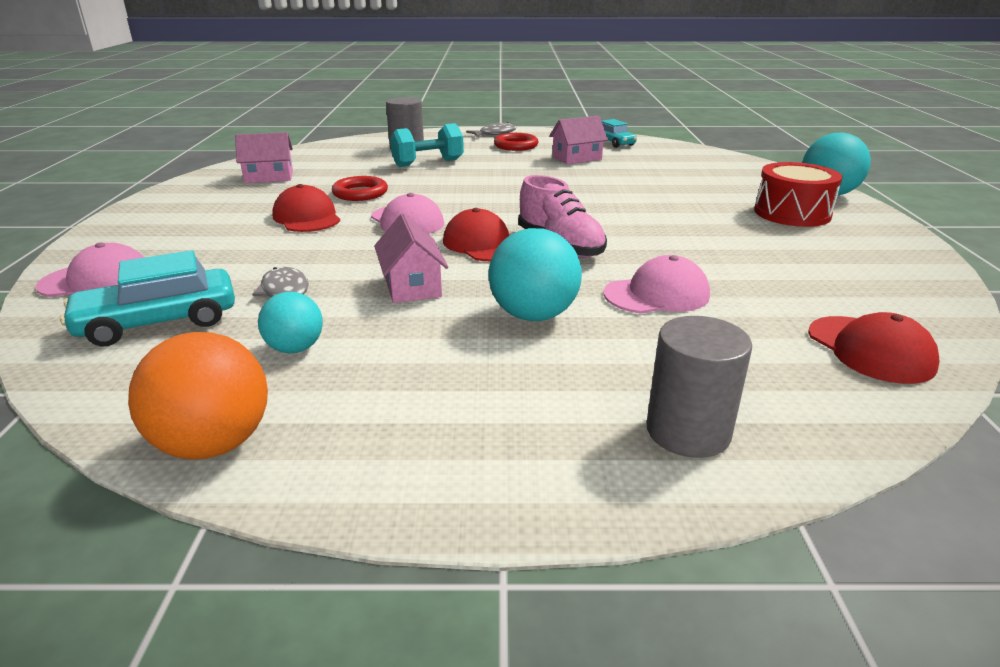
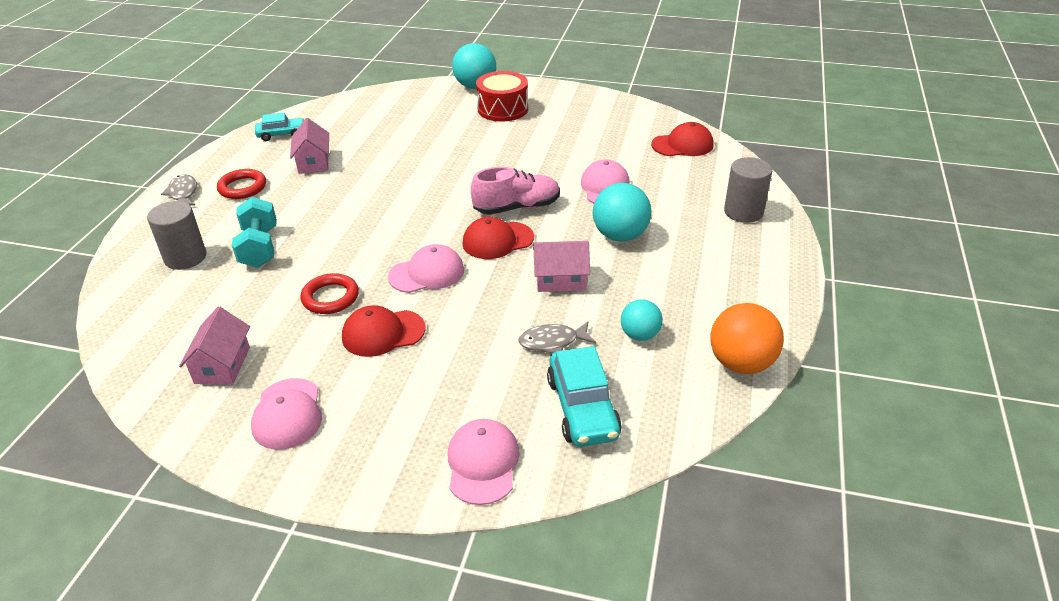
camera: 75 degrees left, 10 degrees up
none -> pink cap [251,378,322,450]

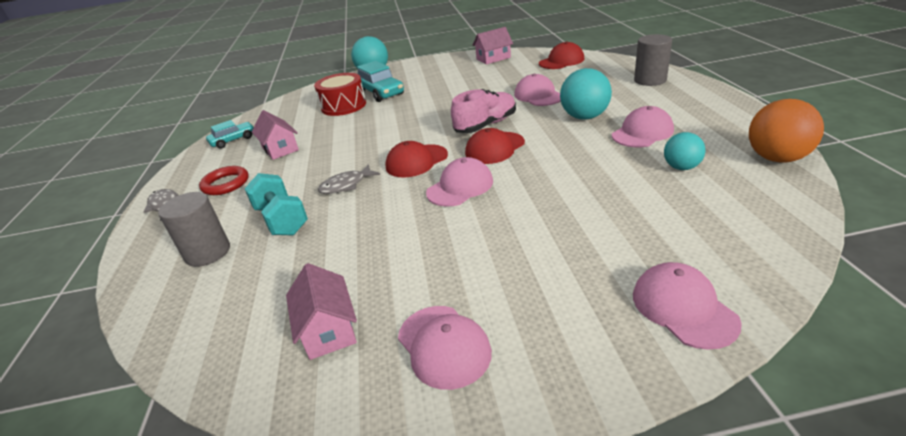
camera: 20 degrees left, 5 degrees down
red ring [300,273,359,314] -> none
red cap [342,305,426,357] -> red cap moved to [385,141,448,177]
red drum [476,71,528,122] -> red drum moved to [314,73,366,116]
grey fish [518,322,596,353] -> grey fish moved to [318,164,380,194]
pink house [533,241,590,292] -> pink house moved to [473,27,513,65]
turquoise car [547,346,622,447] -> turquoise car moved to [357,61,404,102]
none -> pink cap [612,106,674,147]

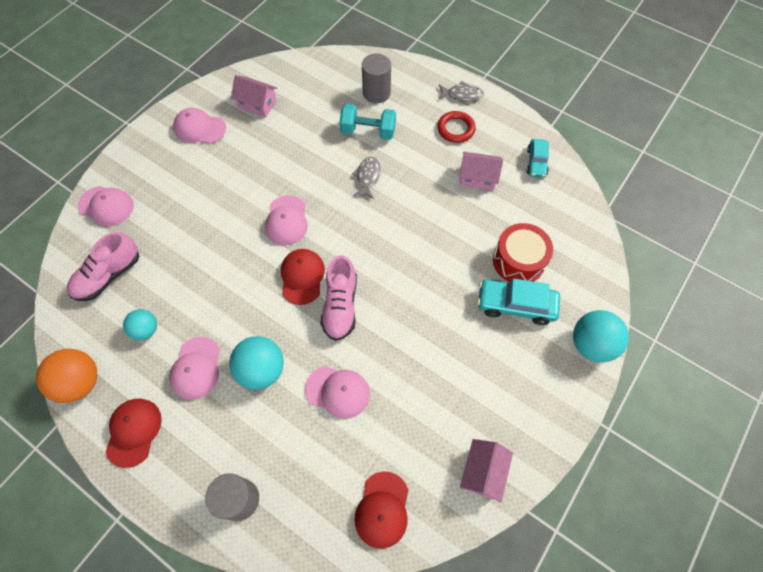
camera: 130 degrees right, 30 degrees up
red cap [385,141,448,177] -> red cap moved to [106,399,162,468]
none -> pink shoe [67,232,139,301]

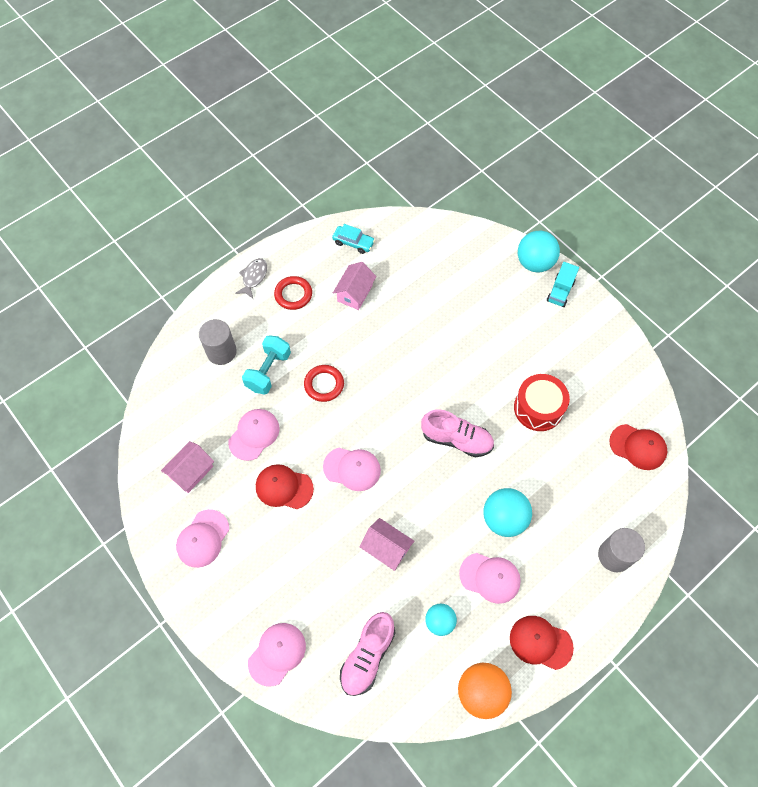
camera: 75 degrees left, 0 degrees up
pink shoe [67,232,139,301] -> pink shoe turned 60 degrees clockwise [340,612,395,696]
red cap [281,249,325,305] -> red cap moved to [256,464,314,509]
pink cap [305,366,370,419] -> pink cap moved to [228,409,279,461]
grey fish [352,157,381,199] -> red ring [304,365,344,402]
pink house [460,439,513,502] -> pink house moved to [359,518,414,571]
turquoise car [477,279,560,325] -> none
red drum [493,223,553,282] -> red drum moved to [514,374,570,431]
none -> turquoise truck [547,262,579,307]

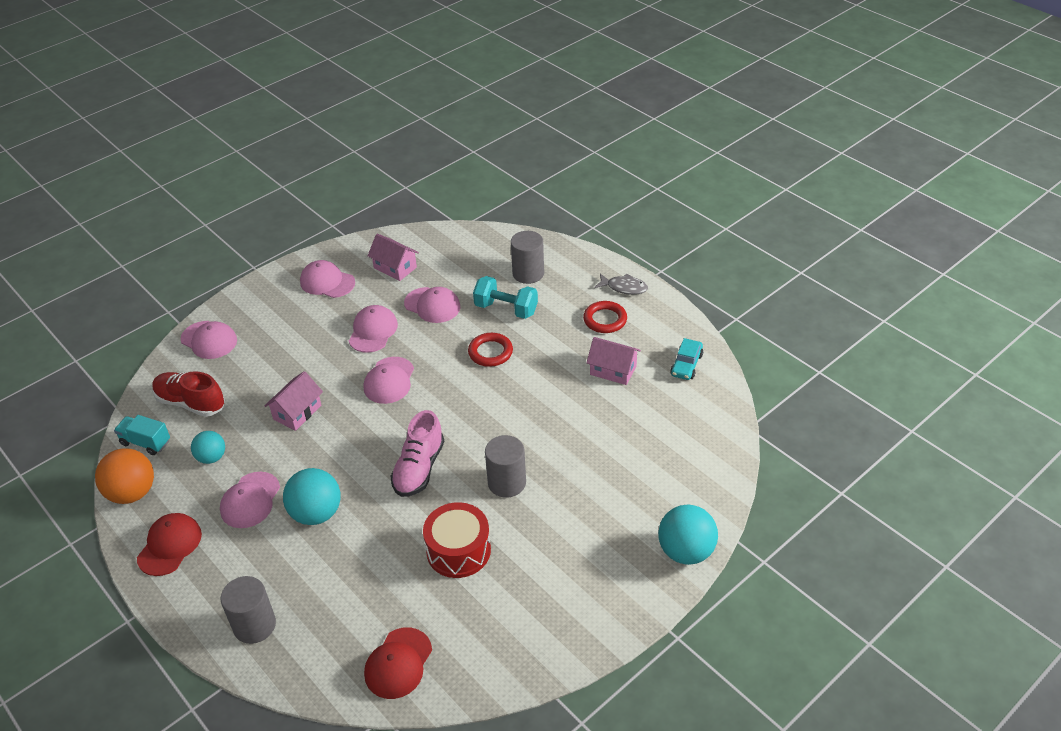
camera: 90 degrees right, 20 degrees down
red cap [256,464,314,509] -> pink cap [349,305,398,353]
pink shoe [340,612,395,696] -> red shoe [153,371,225,417]
turquoise truck [547,262,579,307] -> turquoise truck moved to [114,415,170,455]
none -> grey cylinder [485,435,526,497]

